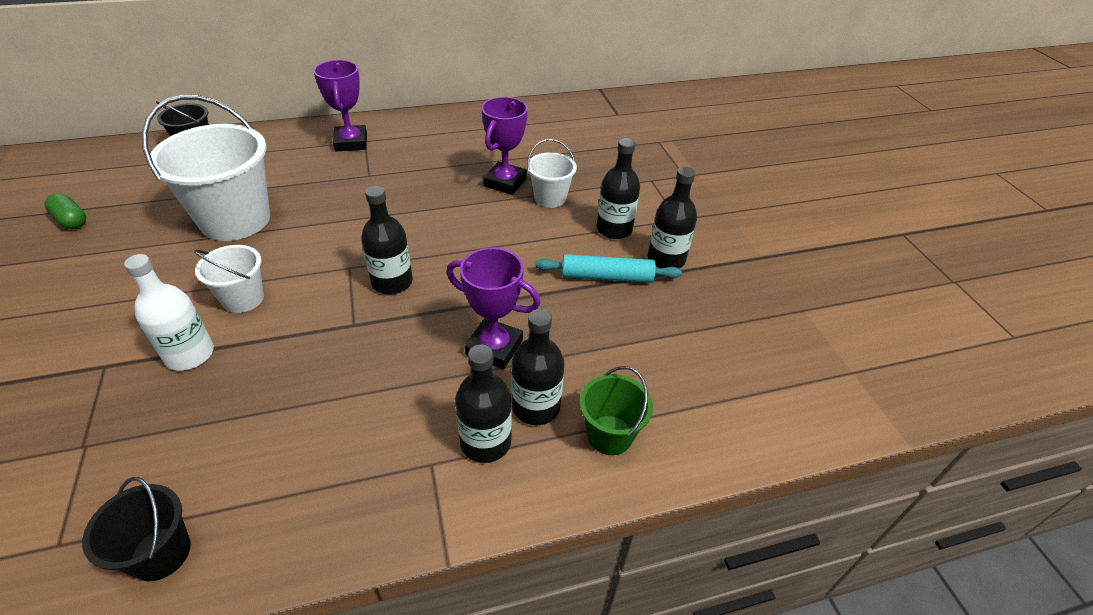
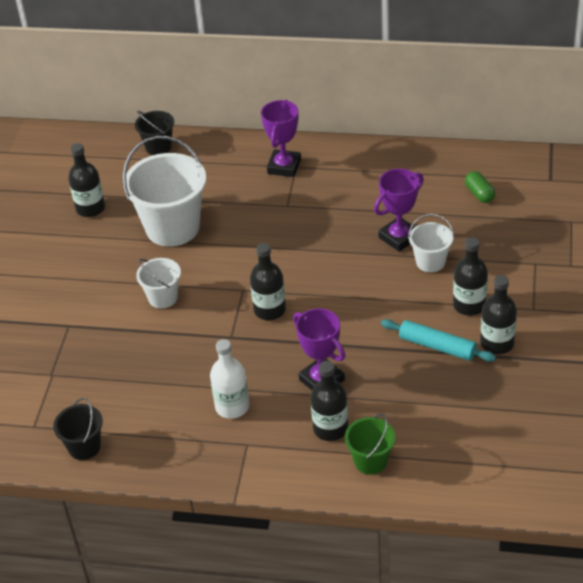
camera: 30 degrees right, 0 degrees up
green capsule [45,193,86,229] -> green capsule moved to [465,171,495,203]
white bottle [124,254,214,371] -> white bottle moved to [210,339,249,419]
black bottle [455,344,512,463] -> black bottle moved to [68,143,105,217]

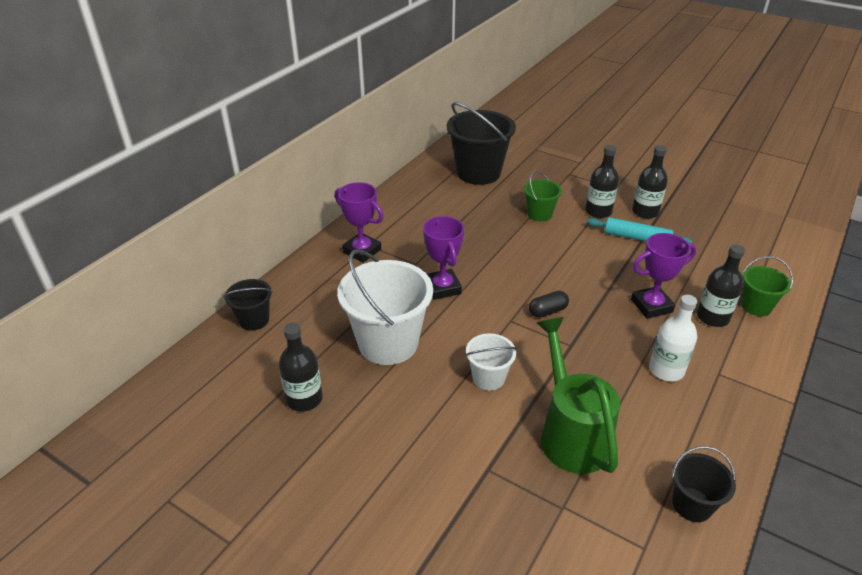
camera: 70 degrees left, 5 degrees down
black bottle [250,243,286,320] -> black capsule [529,291,569,318]
purple trophy [374,169,424,252] -> purple trophy moved to [423,216,464,300]
turquoise rolling pin [381,319,496,362] -> turquoise rolling pin turned 60 degrees clockwise [587,217,692,244]
white bucket [408,214,454,272] -> green bucket [524,171,562,221]
green capsule [465,171,495,203] -> black bucket [447,102,516,185]
none -> green watering can [537,317,620,474]

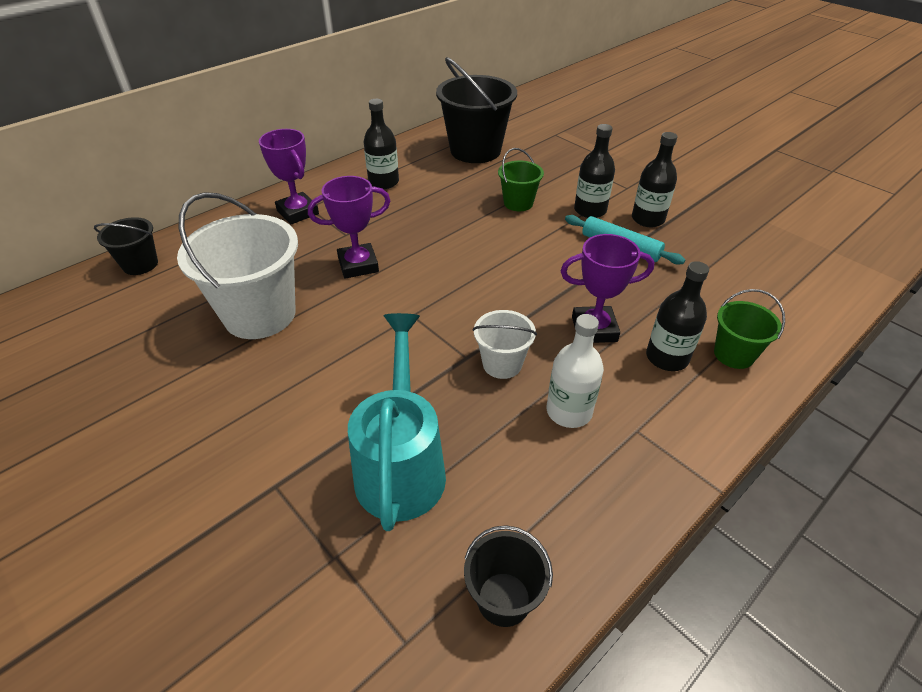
camera: 15 degrees right, 5 degrees up
black bottle [279,323,323,411] -> black bottle moved to [364,99,399,189]
purple trophy [423,216,464,300] -> purple trophy turned 75 degrees clockwise [308,176,390,279]
white bucket [465,333,517,390] -> white bucket moved to [473,310,537,379]
black capsule [529,291,569,318] -> none
green watering can [537,317,620,474] -> turquoise watering can [348,313,446,531]

